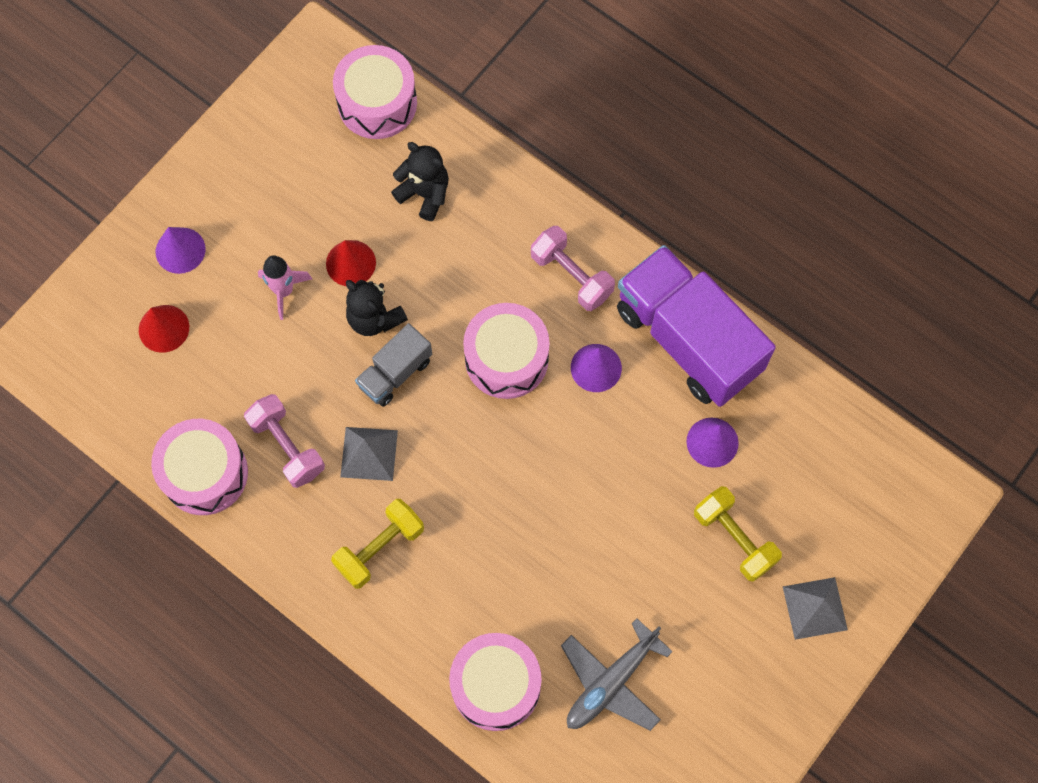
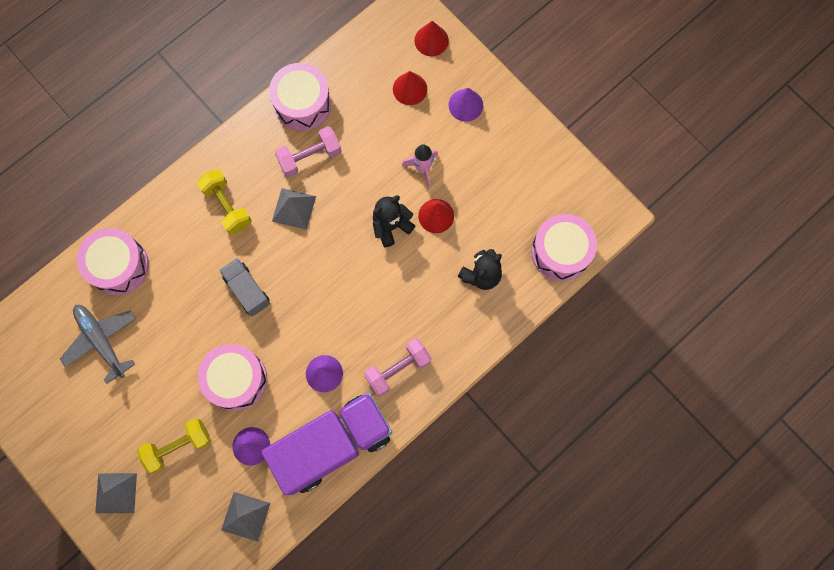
camera: 100 degrees right, 5 degrees up
grey truck [355,323,432,407] -> grey truck moved to [219,258,270,316]
pink drum [463,303,550,399] -> pink drum moved to [198,344,267,411]
none -> grey pyramid [221,492,270,542]
none -> red cone [414,21,449,56]

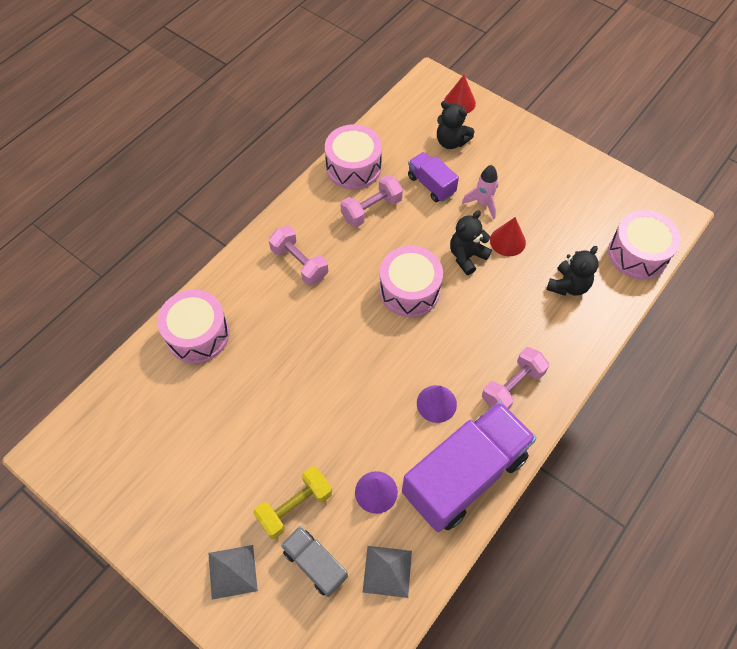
camera: 10 degrees left, 15 degrees down
grey plane [60,305,136,384] -> none
yellow dumbbell [197,169,252,235] -> pink dumbbell [269,226,328,285]
pink drum [198,344,267,411] -> pink drum moved to [379,246,443,317]
grey truck [219,258,270,316] -> grey truck moved to [281,526,348,597]
grey pyramid [272,188,316,230] -> none
red cone [393,71,427,105] -> black teddy bear [437,101,475,149]
purple cone [448,88,483,122] -> none
none -> purple truck [408,152,459,202]

